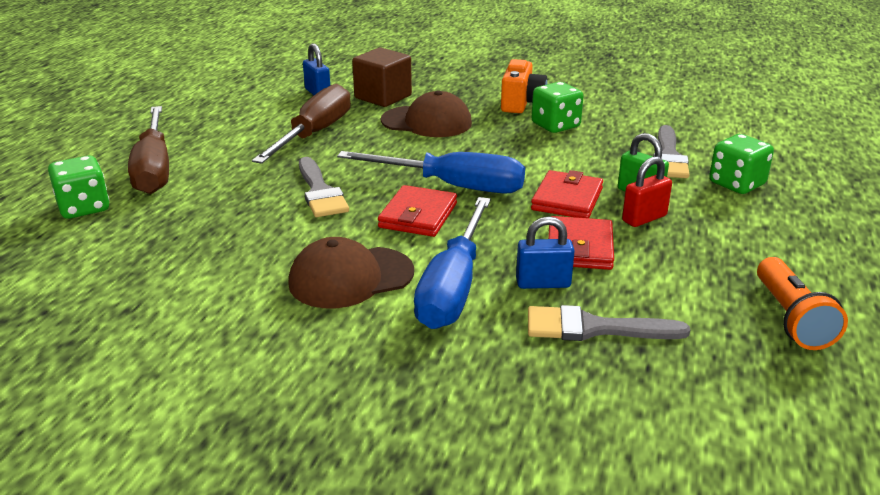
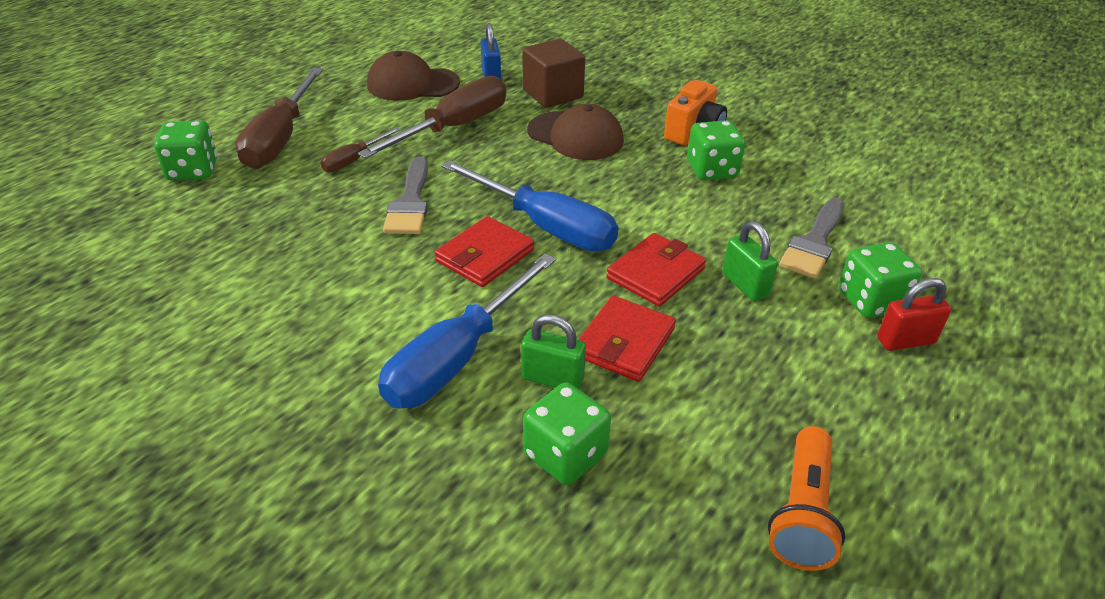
camera: 20 degrees right, 10 degrees up
brown cap [288,237,414,308] -> brown cap moved to [367,51,460,101]
blue padlock [516,217,575,289] -> green padlock [521,314,586,389]
grey brush [528,305,690,341] -> green dice [523,383,611,485]
red padlock [622,157,672,227] -> red padlock moved to [877,278,951,351]
none -> brown screwdriver [320,127,401,173]

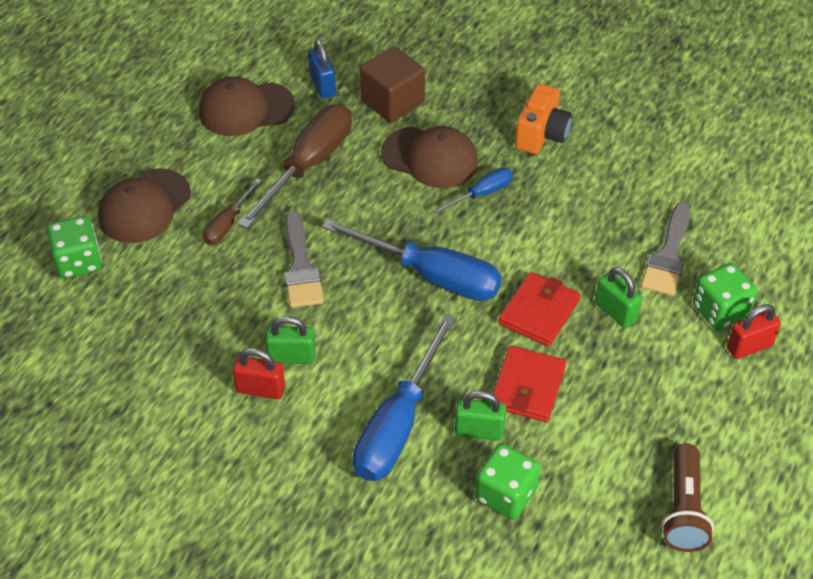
camera: 10 degrees left, 10 degrees up
brown screwdriver [235,68,323,169] -> brown cap [98,168,191,243]
red wallet [435,216,534,287] -> none
green dice [687,120,745,180] -> none
orange flashlight [768,426,845,571] -> brown flashlight [662,443,714,552]
none -> red padlock [233,348,285,399]
none -> green padlock [265,316,315,364]
none -> blue screwdriver [433,168,513,214]

